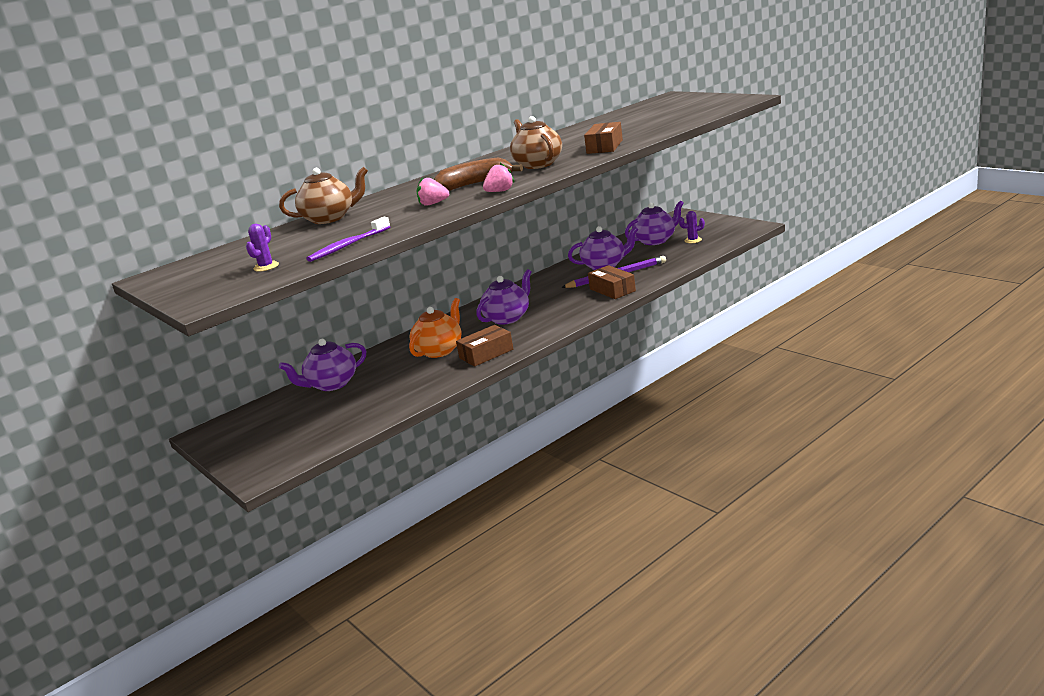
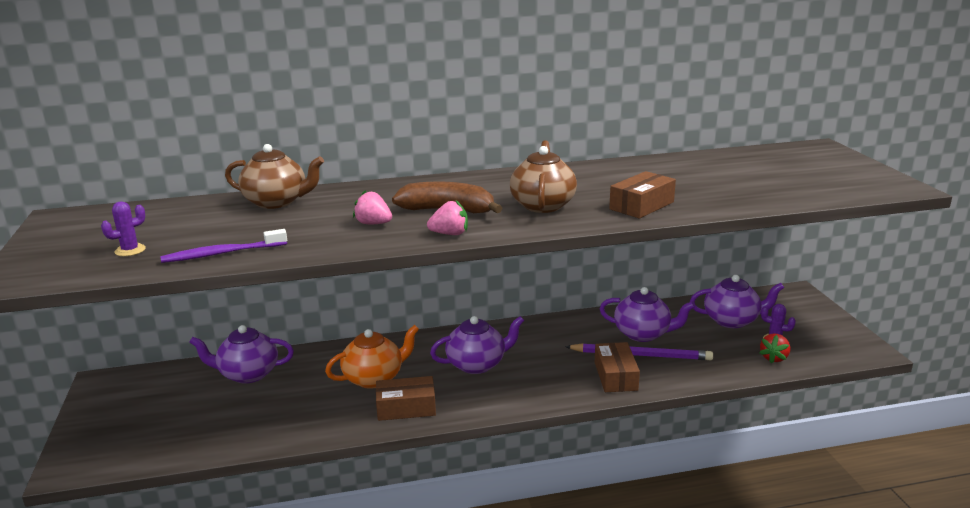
camera: 25 degrees right, 0 degrees up
none -> red strawberry [760,333,790,363]

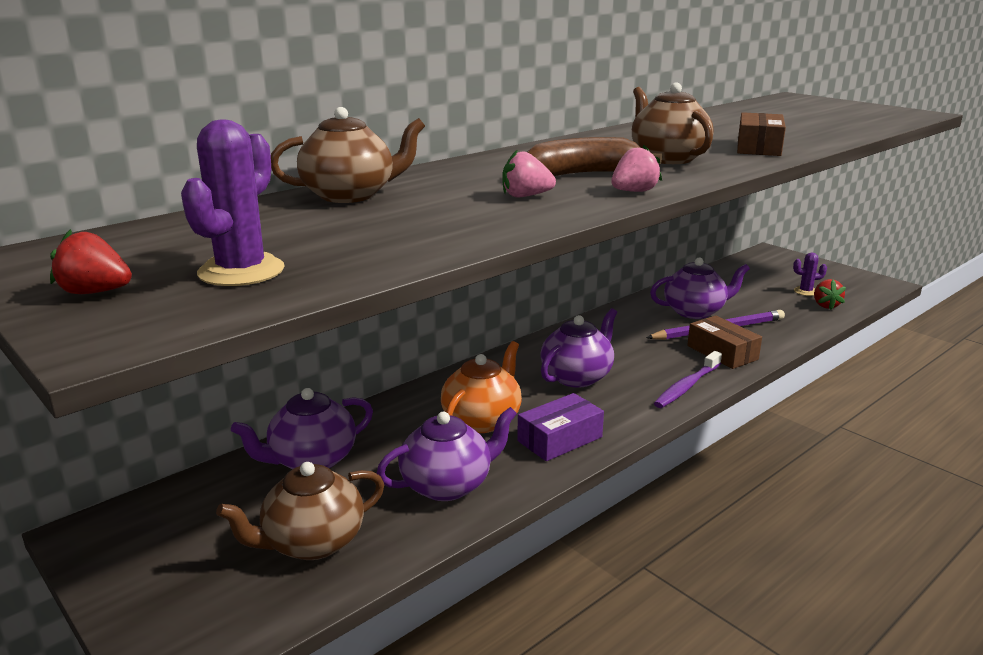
camera: 30 degrees left, 0 degrees up
purple cactus [101,201,146,256] -> purple cactus [181,119,285,286], size x1.74
purple toothbrush [161,229,287,263] -> purple toothbrush moved to [654,351,722,408]
brown box [376,376,436,421] -> purple box [517,393,604,461]
purple teapot [690,275,784,328] -> purple teapot moved to [376,407,517,501]
none -> red strawberry [50,229,132,294]
none -> brown teapot [216,462,384,560]

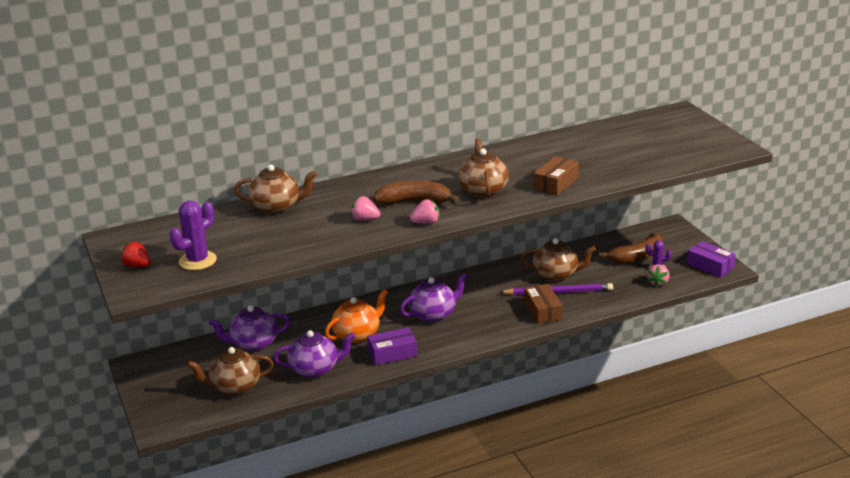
camera: 20 degrees right, 5 degrees up
purple teapot [650,257,750,319] -> brown teapot [520,238,596,282]
purple toothbrush [654,351,722,408] -> none
red strawberry [814,279,846,310] -> pink strawberry [647,264,670,288]
none -> brown banana [599,233,663,264]
none -> purple box [687,241,736,278]

